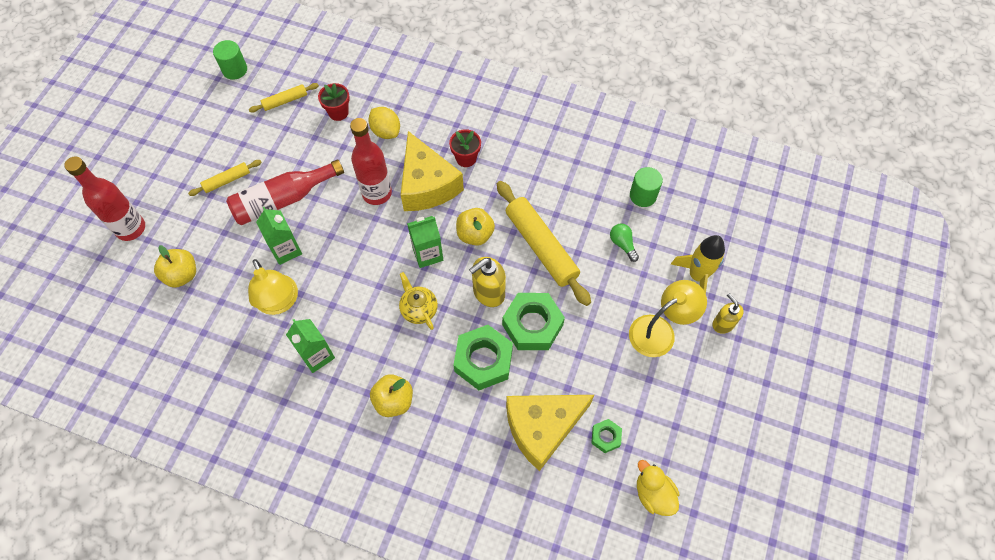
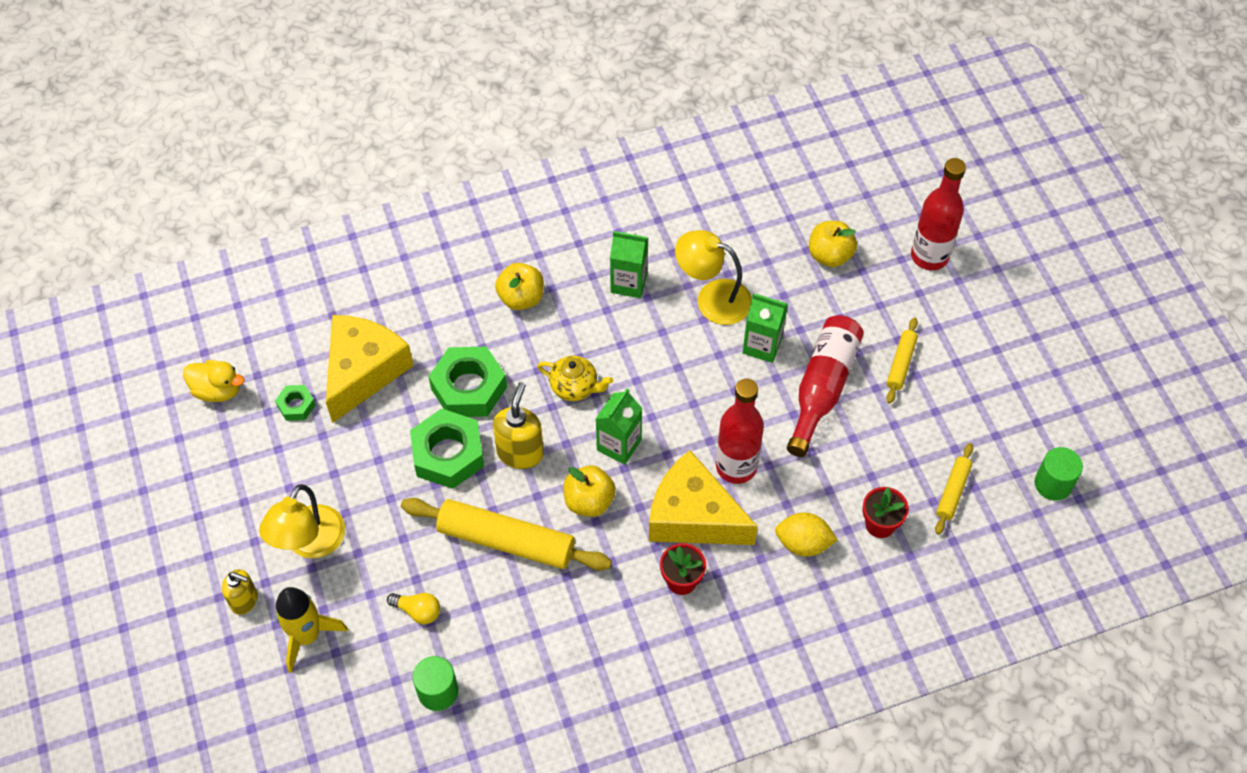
camera: 140 degrees right, 5 degrees down
green light bulb [610,223,639,262] -> yellow light bulb [387,593,440,624]

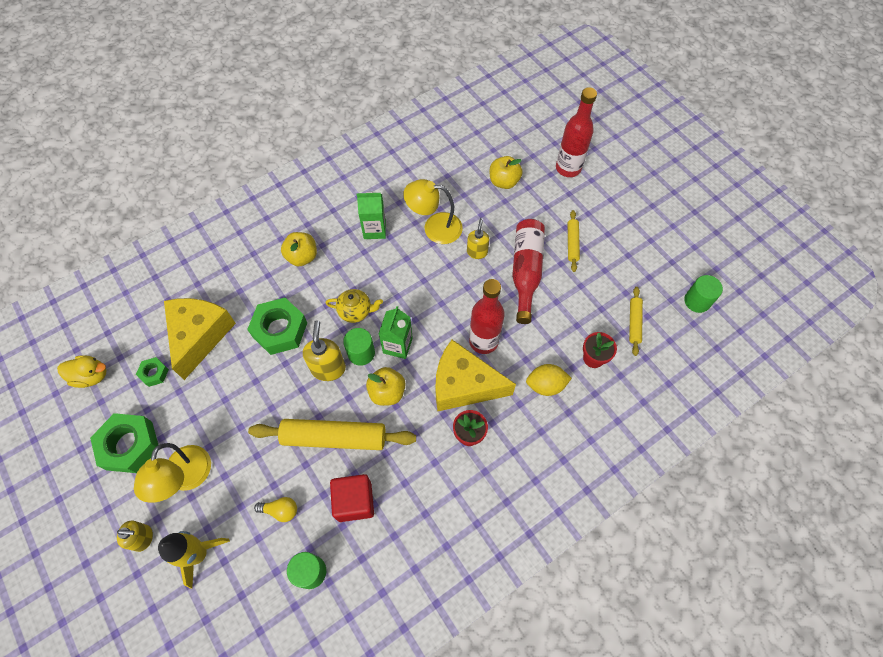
camera: 15 degrees left, 5 degrees up
green nut [410,408,484,489] -> green nut moved to [90,413,158,473]
green carton [743,293,788,363] -> yellow soap dispenser [467,218,489,259]
none -> red cube [330,474,374,522]
none -> green cylinder [343,328,375,366]

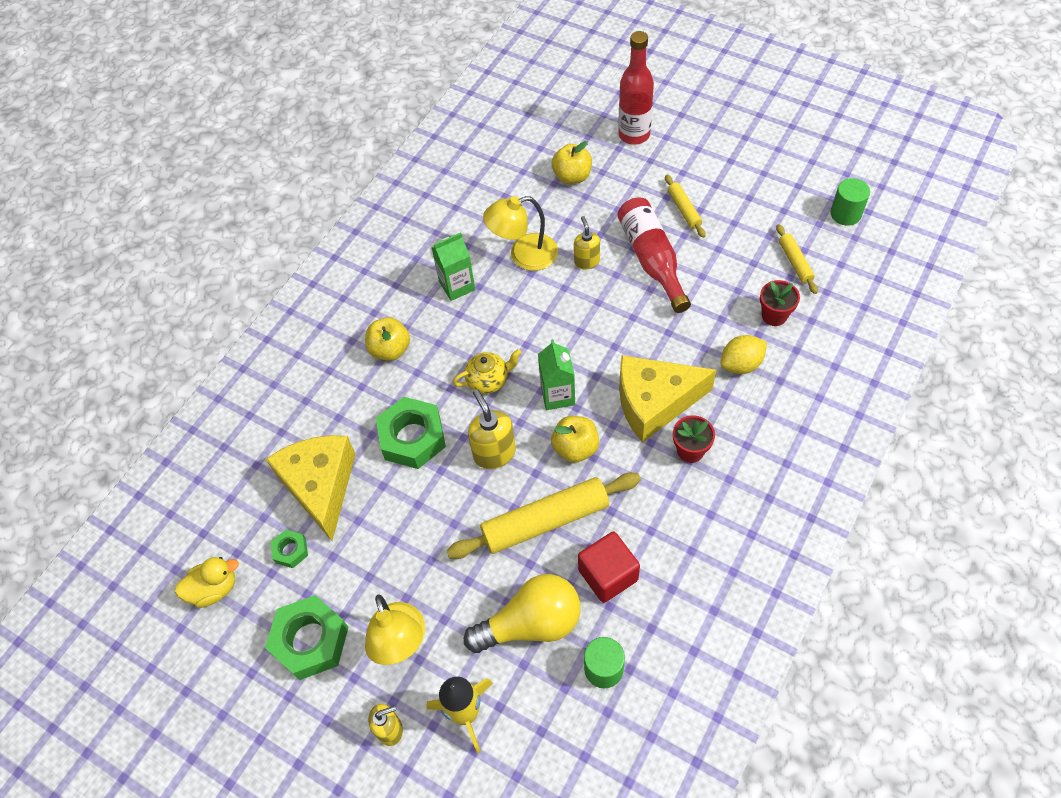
camera: 20 degrees left, 5 degrees down
yellow light bulb [254,497,297,522] -> yellow light bulb [464,574,581,653], size x2.17
green cylinder [343,328,375,366] -> none
red bottle [469,279,505,354] -> none

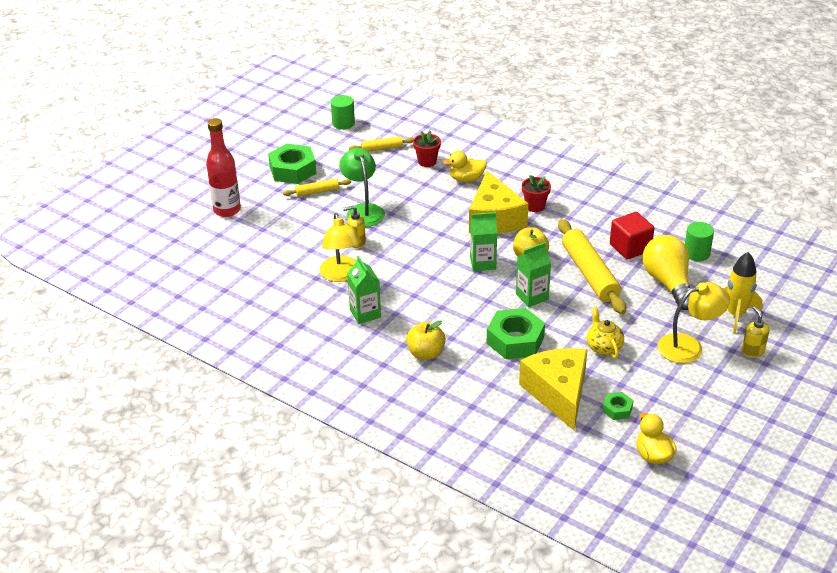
camera: 90 degrees left, 20 degrees down
green nut [265,595,349,680] -> green nut moved to [268,144,317,184]
yellow cheese [266,435,356,541] -> yellow cheese turned 90 degrees clockwise [519,348,587,430]
yellow teapot [453,349,521,394] -> yellow teapot moved to [587,306,624,359]
yellow soap dispenser [468,389,516,469] -> green carton [516,242,551,307]
yellow apple [552,141,592,184] -> none
red bottle [617,198,691,313] -> green lamp [339,148,385,227]
yellow lemon [721,335,767,374] -> yellow duck [443,151,487,182]

